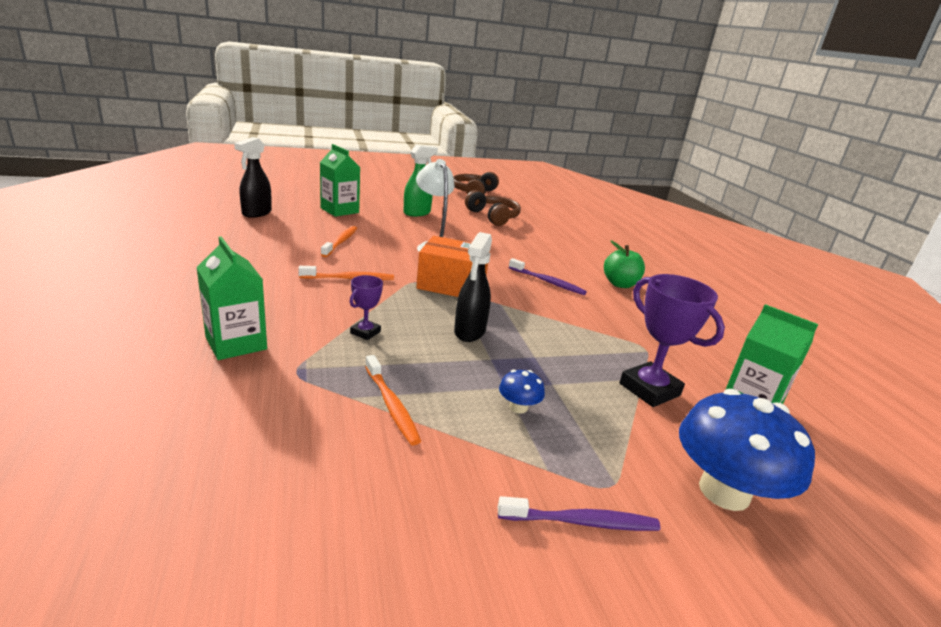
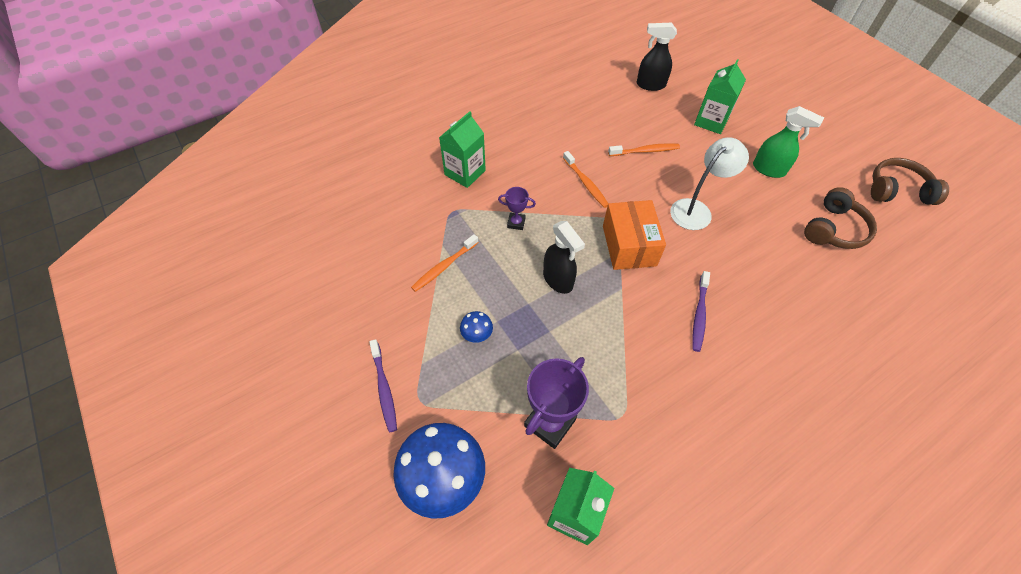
camera: 75 degrees right, 30 degrees up
black spray bottle [454,232,492,342] -> black spray bottle turned 120 degrees counterclockwise [543,221,585,294]
green apple [604,240,645,288] -> none

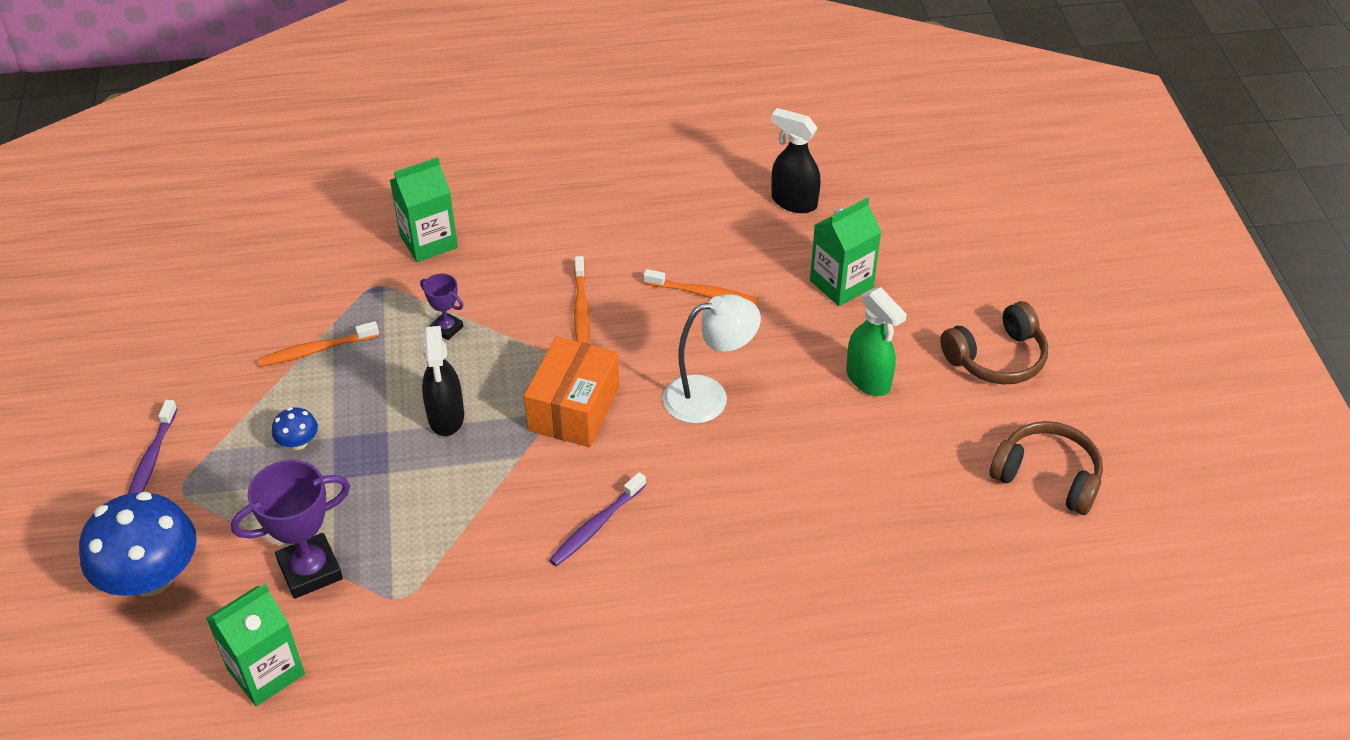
camera: 25 degrees right, 10 degrees down
brown headphones [804,187,877,249] -> brown headphones moved to [940,301,1048,385]

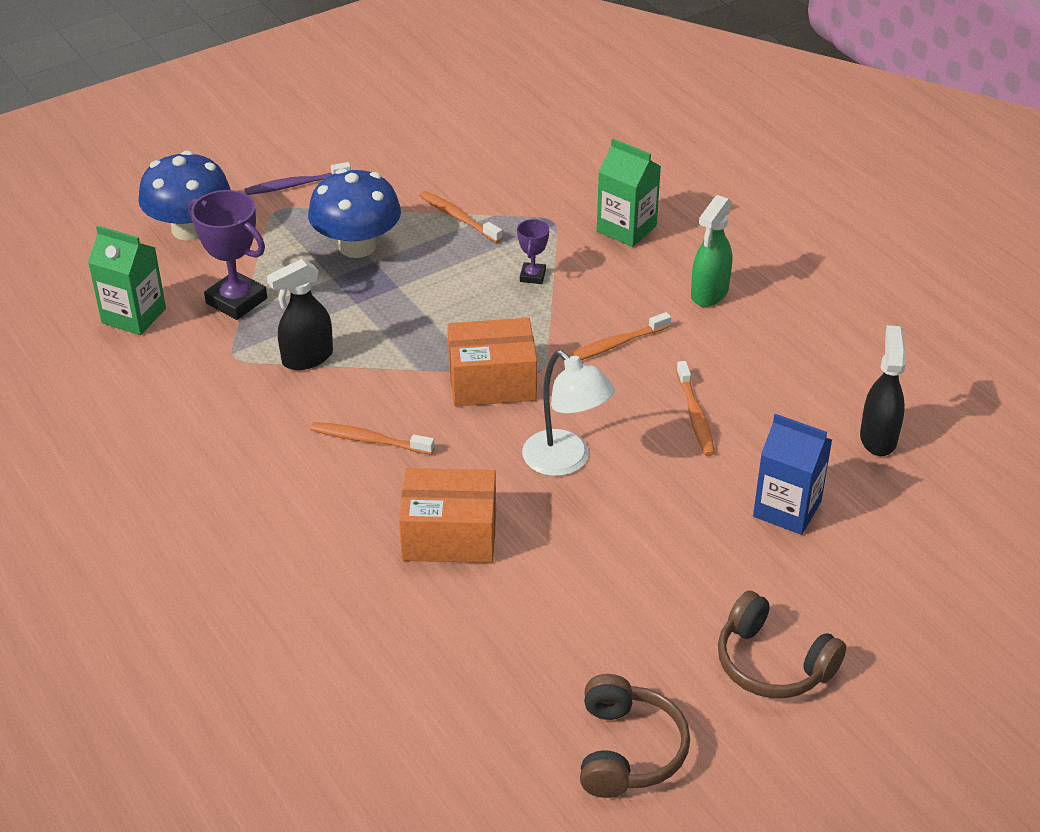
camera: 65 degrees right, 5 degrees down
blue mushroom [272,407,318,450] -> blue mushroom [308,168,401,258], size x2.29
black spray bottle [422,326,464,436] -> black spray bottle moved to [267,259,333,370]
purple toothbrush [549,472,646,567] -> orange toothbrush [311,422,434,455]
green carton [810,197,881,306] -> blue carton [753,414,832,535]
green spray bottle [846,287,907,396] -> green spray bottle moved to [691,195,732,307]
none -> orange box [399,468,496,563]

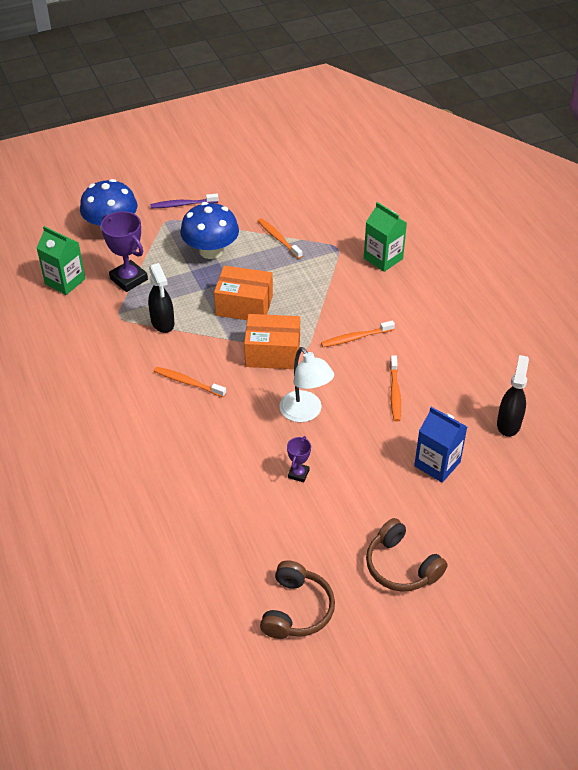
camera: 10 degrees right, 5 degrees up
black spray bottle [267,259,333,370] -> black spray bottle turned 90 degrees counterclockwise [148,263,175,333]
orange box [399,468,496,563] -> orange box moved to [214,266,273,320]
purple trophy [517,219,549,284] -> purple trophy moved to [287,436,311,483]
green spray bottle [691,195,732,307] -> none

